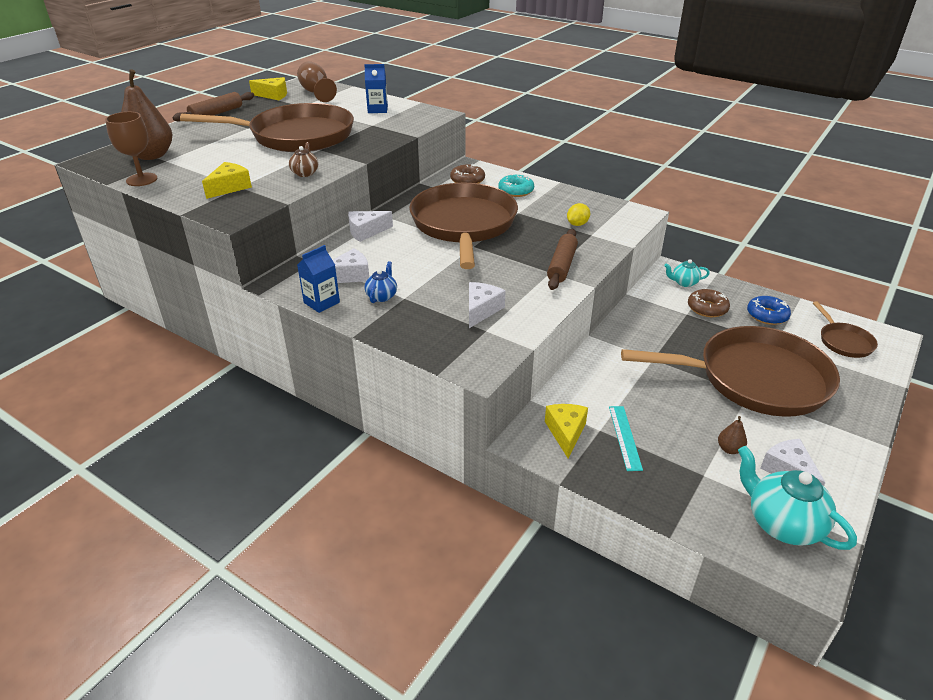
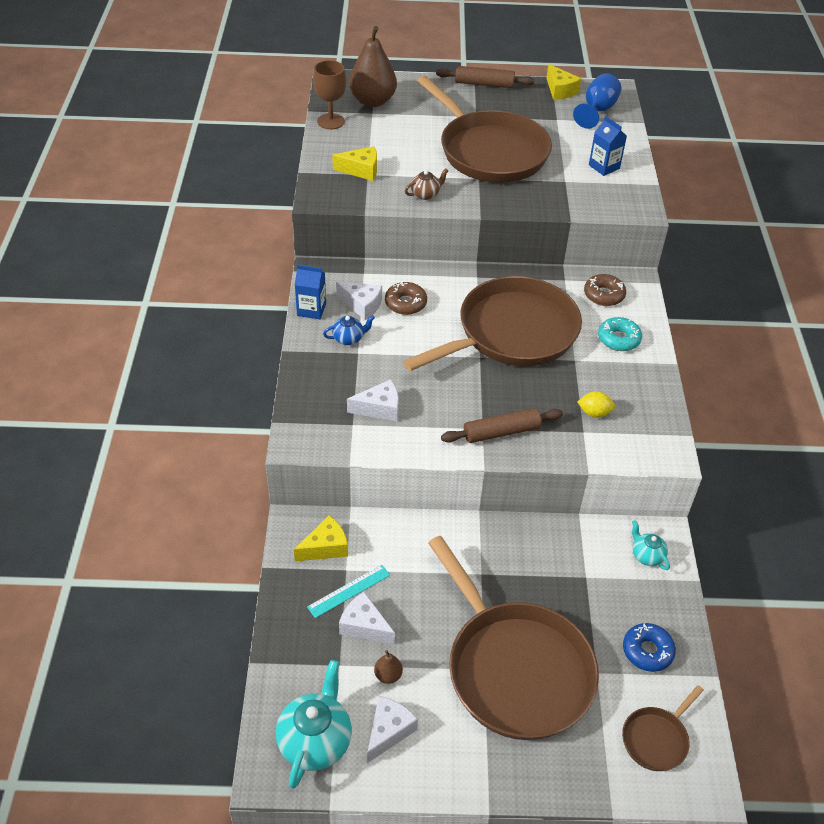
camera: 55 degrees right, 10 degrees up
brown goblet [297,61,337,102] -> blue goblet [573,73,621,129]
white cheese [348,211,393,242] -> white cheese moved to [339,592,395,644]
brown donut [688,289,730,317] -> brown donut moved to [385,281,427,315]

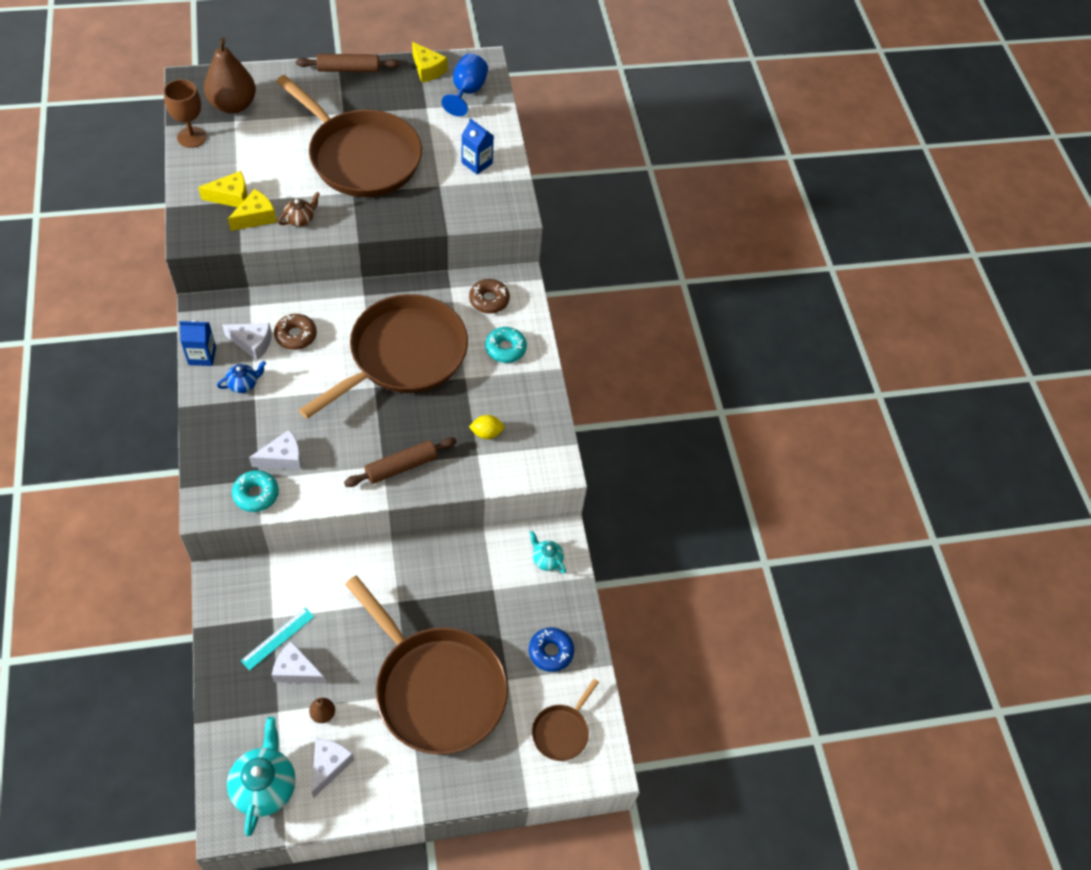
camera: 15 degrees left, 10 degrees up
yellow cheese [294,515,348,561] -> yellow cheese moved to [228,189,276,231]
none -> turquoise donut [232,470,279,512]

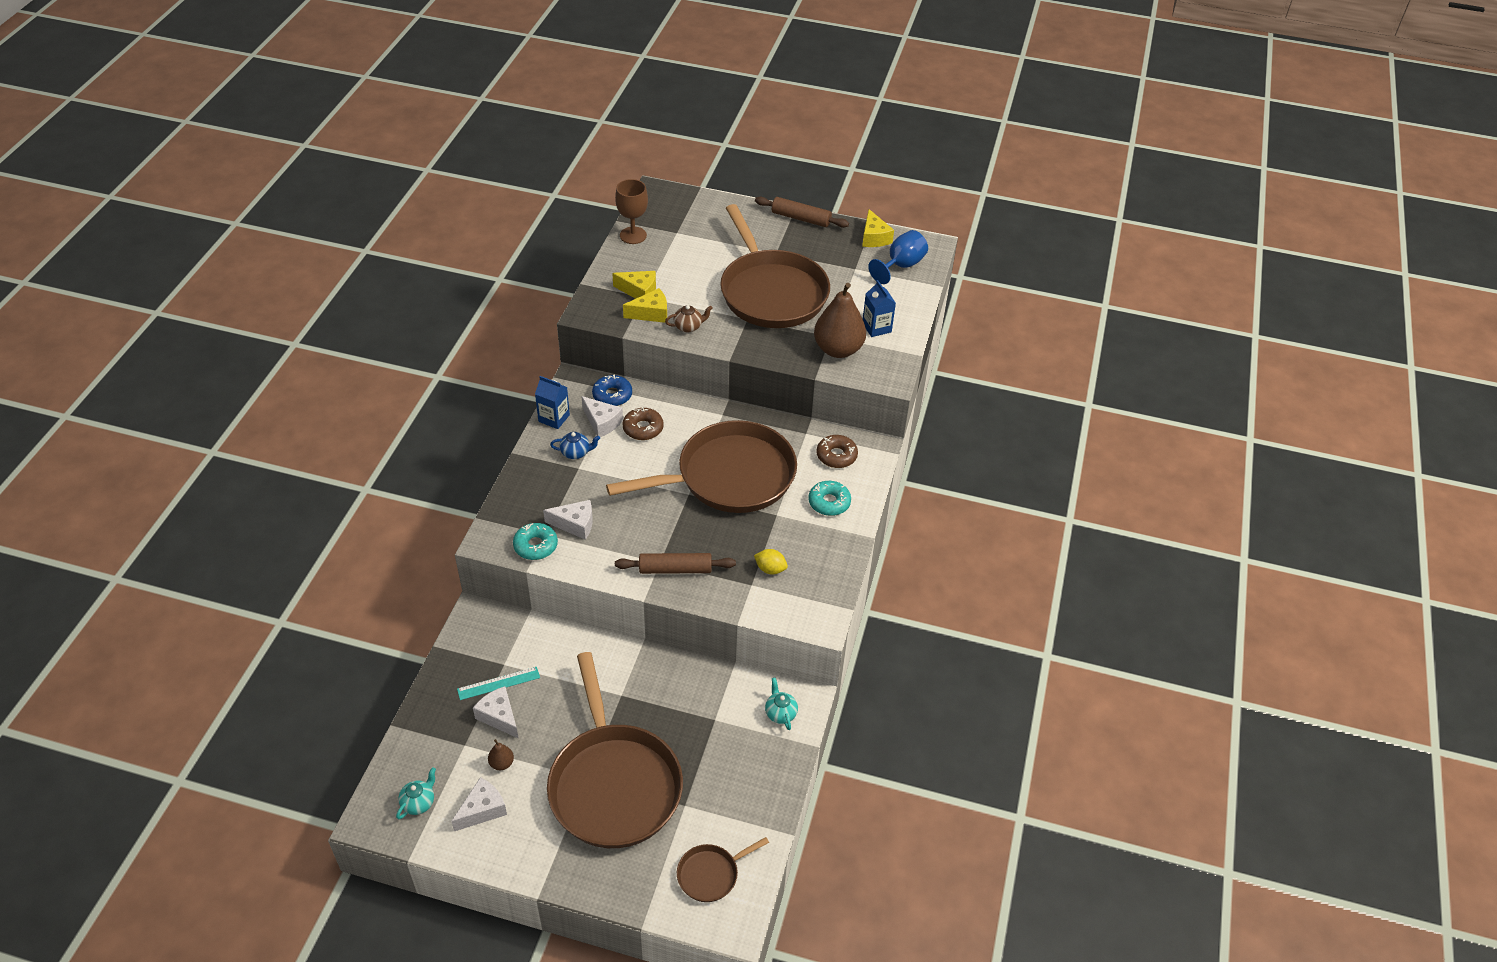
camera: 30 degrees right, 10 degrees down
brown pear [204,38,256,114] -> brown pear moved to [814,283,866,358]
turquoise teapot [227,717,296,836] -> turquoise teapot [396,767,436,819], size x0.53
blue donut [529,628,574,672] -> blue donut moved to [592,374,632,406]

